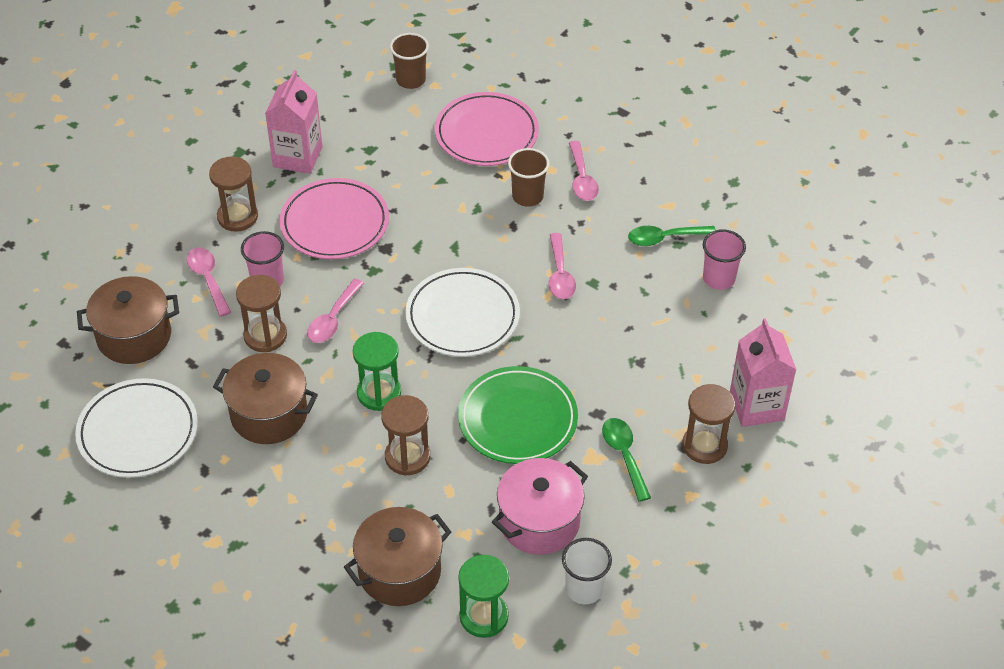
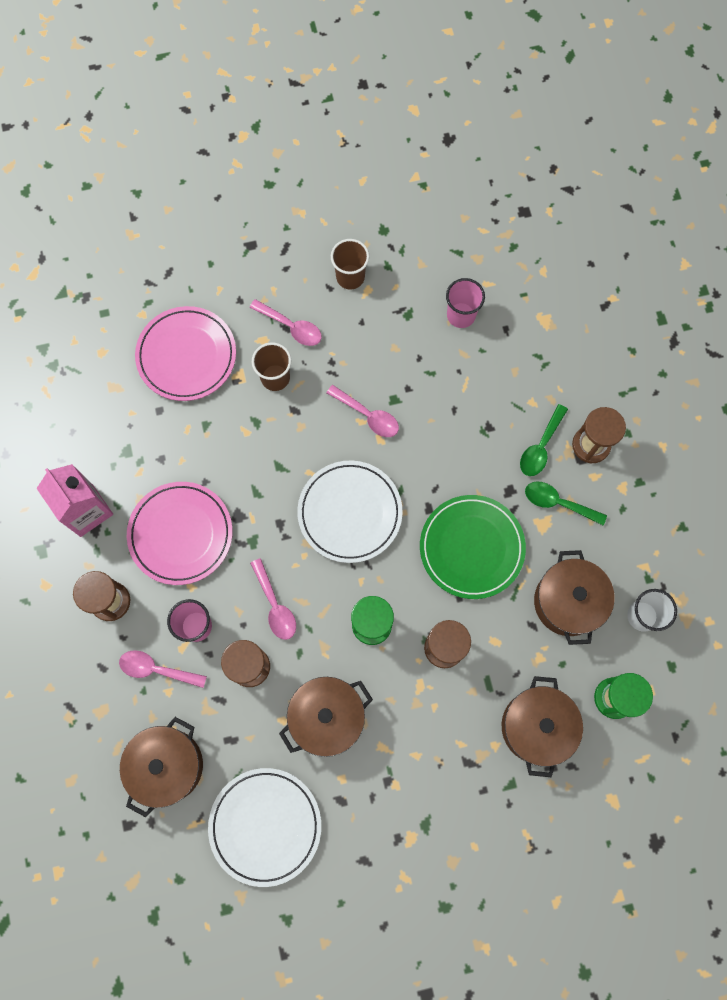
camera: 50 degrees left, 25 degrees up
brown cup [390,33,429,89] -> brown cup moved to [331,239,369,289]
pink pot [492,458,588,555] -> brown pot [534,550,615,645]
green spoon [628,226,716,246] -> green spoon moved to [520,404,568,476]
pink carton [730,318,797,427] -> none

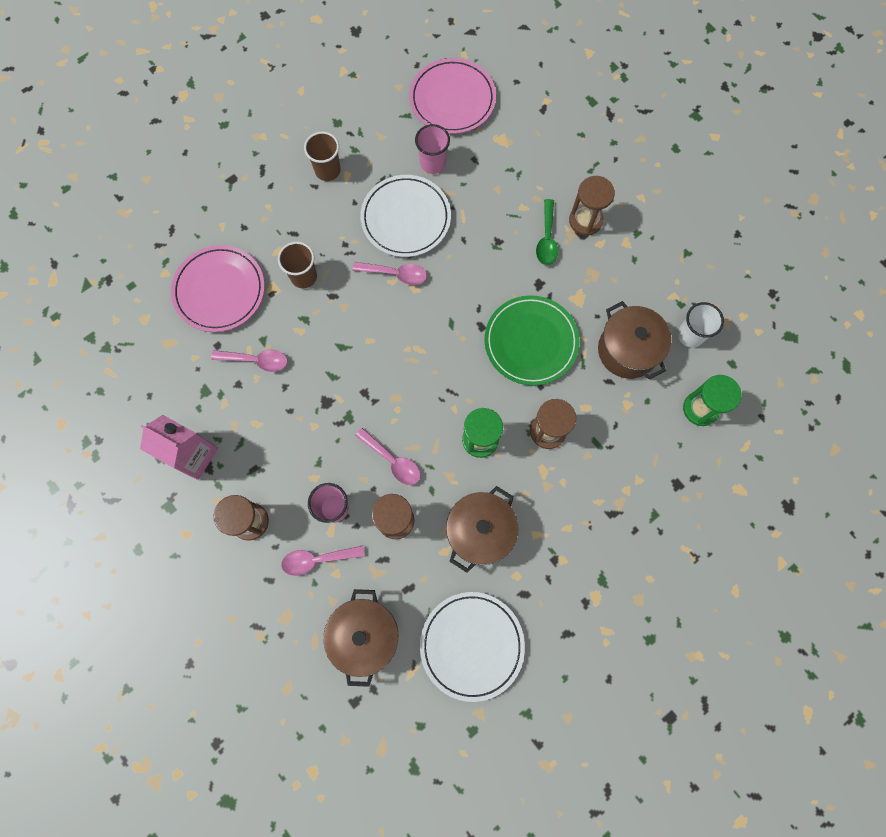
camera: 25 degrees left, 0 degrees up
pink plate [127,482,233,585] -> pink plate moved to [409,58,496,134]
pink spoon [249,299,322,346] -> pink spoon moved to [211,350,288,372]
white plate [297,461,403,563] -> white plate moved to [360,175,451,257]
brown pot [502,676,583,777] -> none
green spoon [525,482,607,525] -> none

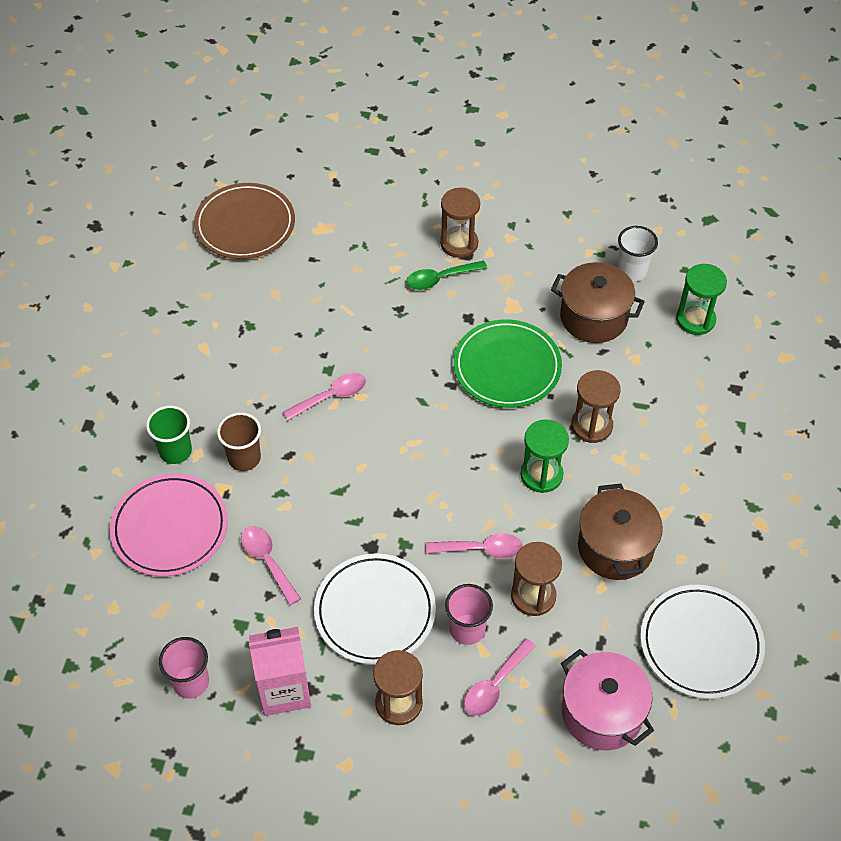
camera: 40 degrees left, 20 degrees down
pink spoon [211,350,288,372] -> pink spoon turned 90 degrees counterclockwise [241,526,301,605]
brown cup [304,132,341,181] -> none
brown pot [323,589,398,687] -> pink pot [561,649,654,750]
white plate [360,175,451,257] -> white plate moved to [314,553,436,665]
pink plate [409,58,496,134] -> brown plate [194,183,295,259]
pink cup [415,124,450,174] -> pink cup moved to [159,637,209,699]
green spoon [536,199,558,265] -> green spoon turned 105 degrees clockwise [406,261,487,290]
none -> green cup [146,405,192,464]

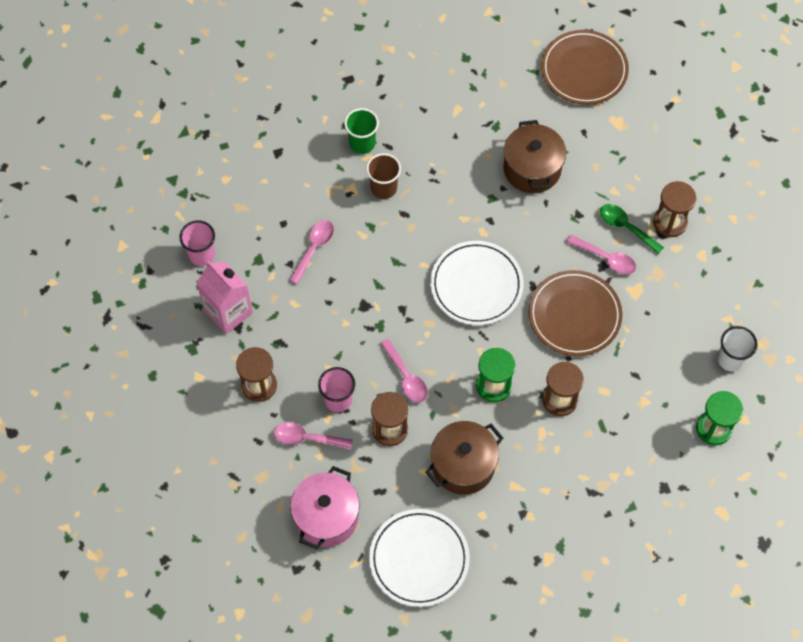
camera: 60 degrees right, 10 degrees up
pink plate [110,474,228,577] -> none
pink spoon [283,373,366,421] -> pink spoon moved to [566,235,636,275]
white plate [314,553,436,665] -> white plate moved to [430,241,523,325]
green plate [453,319,562,408] -> brown plate [528,270,623,356]
brown pot [551,262,645,343] -> brown pot moved to [504,120,566,193]

